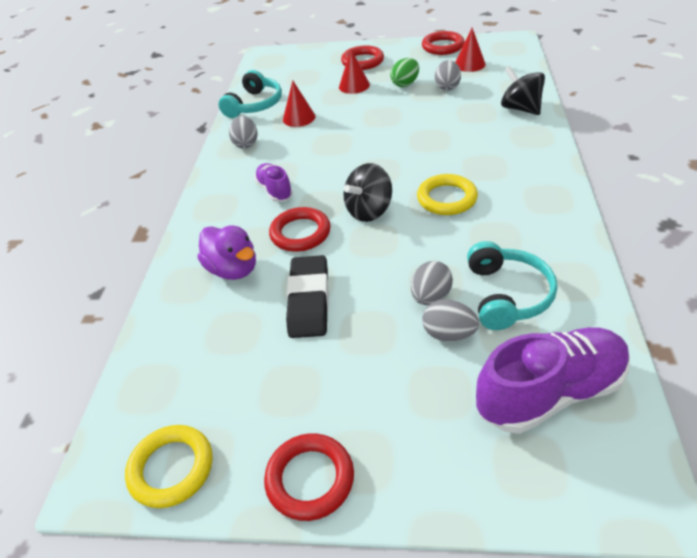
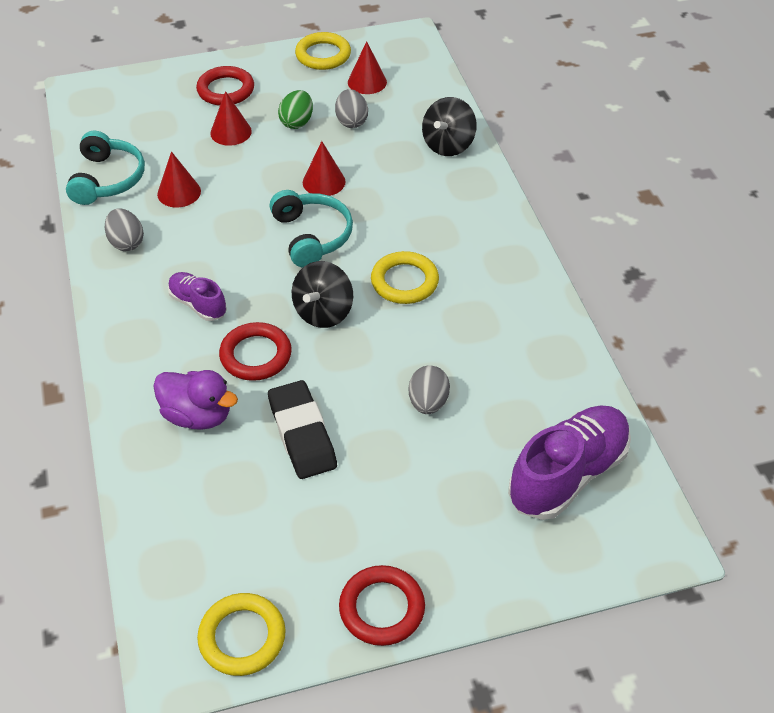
camera: 25 degrees left, 5 degrees up
red ring [422,31,465,55] -> yellow ring [295,32,351,70]
grey egg [422,299,479,342] -> none
turquoise headphones [467,241,557,330] -> turquoise headphones moved to [269,190,353,267]
black spinning top [501,66,545,115] -> black spinning top turned 90 degrees counterclockwise [422,97,477,156]
none -> red cone [303,141,346,196]

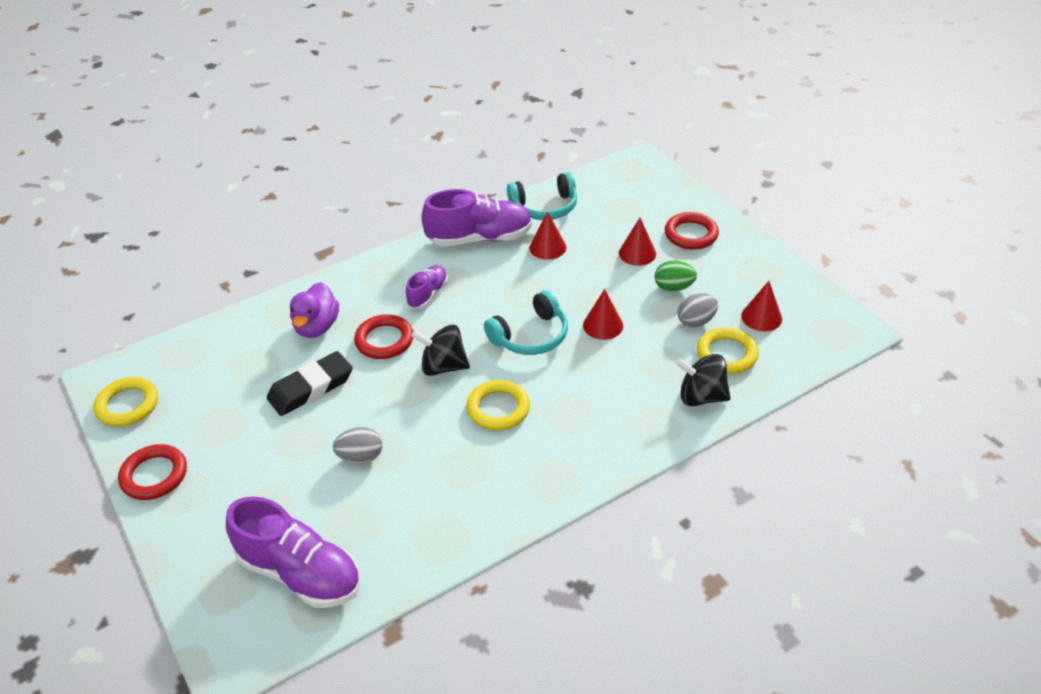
camera: 75 degrees right, 5 degrees down
grey egg [105,209,144,251] -> purple shoe [421,189,532,247]
yellow ring [295,32,351,70] -> yellow ring moved to [697,327,759,374]

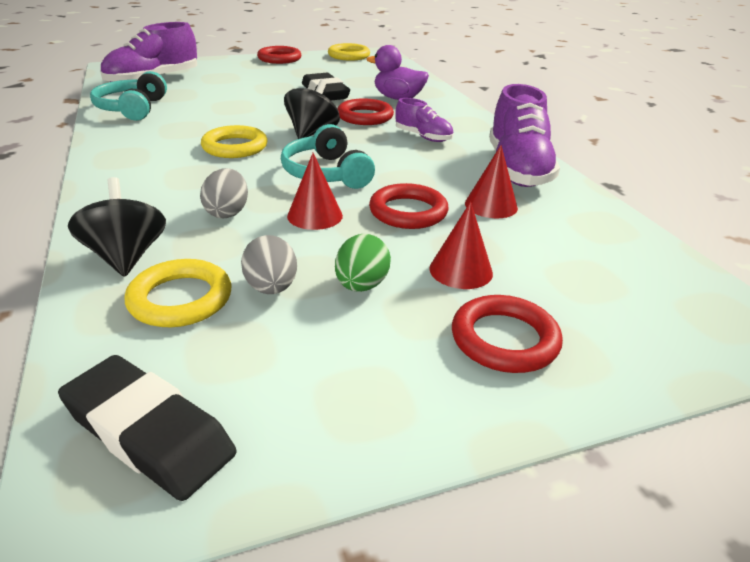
camera: 100 degrees right, 10 degrees down
grey egg [333,427,382,464] -> grey egg moved to [200,168,248,218]
turquoise headphones [507,172,577,220] -> turquoise headphones moved to [90,71,167,121]
black spinning top [675,354,731,406] -> black spinning top turned 45 degrees counterclockwise [68,177,166,277]
red cone [741,281,782,331] -> none
none -> black eraser [58,355,237,501]
none -> red ring [369,183,449,229]

